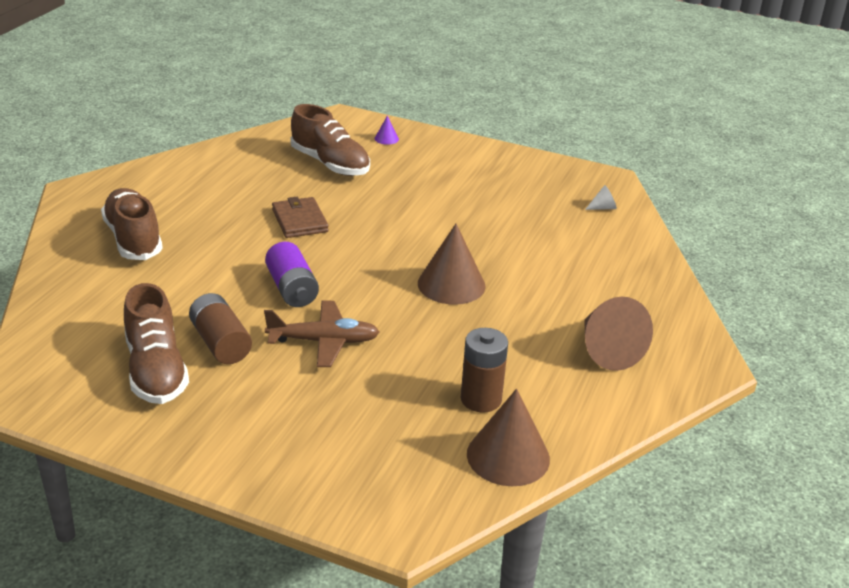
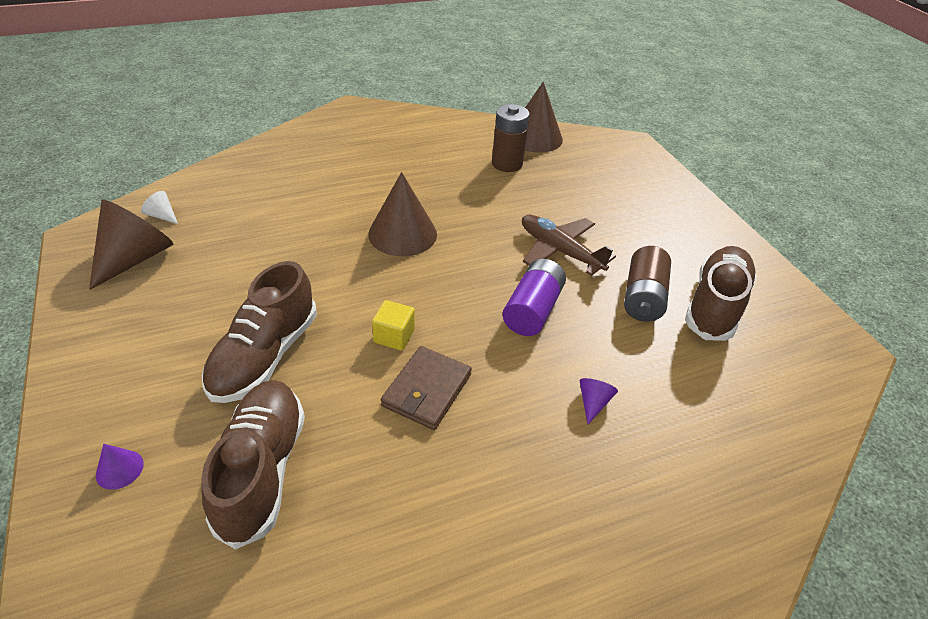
camera: 135 degrees left, 10 degrees up
brown shoe [101,188,163,260] -> brown shoe moved to [202,261,317,403]
brown cone [584,297,653,371] -> brown cone moved to [89,200,174,290]
none -> yellow cube [372,300,415,351]
none -> purple cone [579,378,618,424]

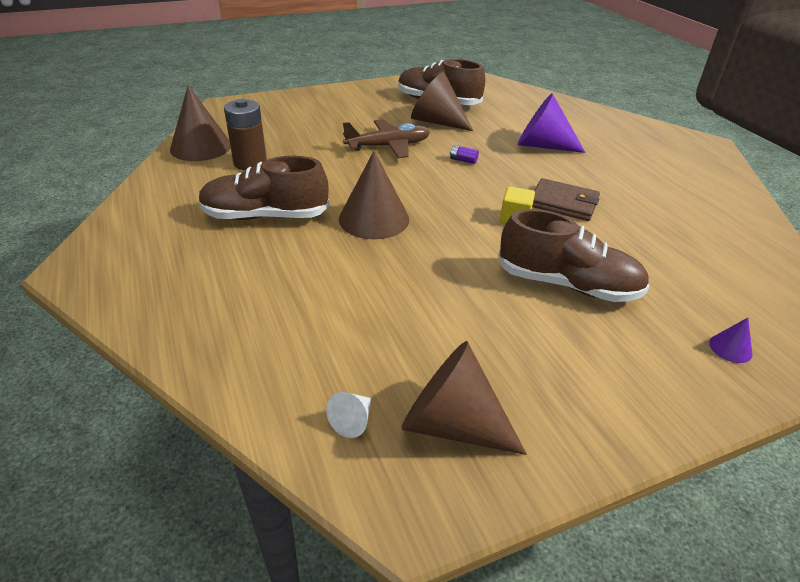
camera: 90 degrees left, 5 degrees down
brown shoe [201,380,305,549] -> brown shoe moved to [198,156,329,220]
purple battery [503,258,566,336] -> purple battery [450,145,479,164], size x0.44
brown plane [522,215,616,276] -> brown plane turned 150 degrees counterclockwise [343,119,430,158]
purple cone [579,378,618,424] -> purple cone [518,93,586,153], size x2.26
brown battery [624,246,671,322] -> brown cone [411,72,473,131]

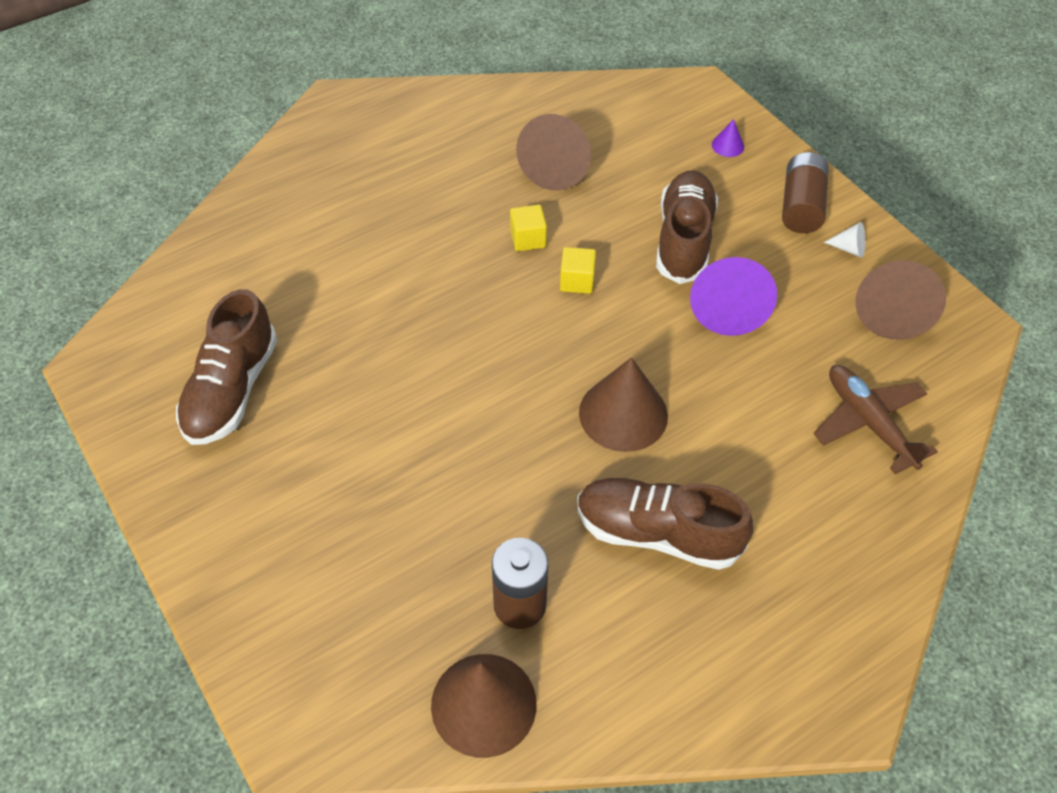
camera: 100 degrees left, 15 degrees up
brown shoe [198,156,329,220] -> brown shoe turned 120 degrees clockwise [577,478,753,570]
white cone [326,392,371,438] -> white cone moved to [824,222,866,258]
brown plane [343,119,430,158] -> brown plane moved to [813,365,938,474]
brown cone [411,72,473,131] -> brown cone moved to [516,114,591,190]
purple battery [450,145,479,164] -> none
purple cone [518,93,586,153] -> purple cone moved to [690,257,777,336]
brown wallet [532,178,600,221] -> yellow cube [510,205,547,251]
none -> brown battery [782,152,829,233]

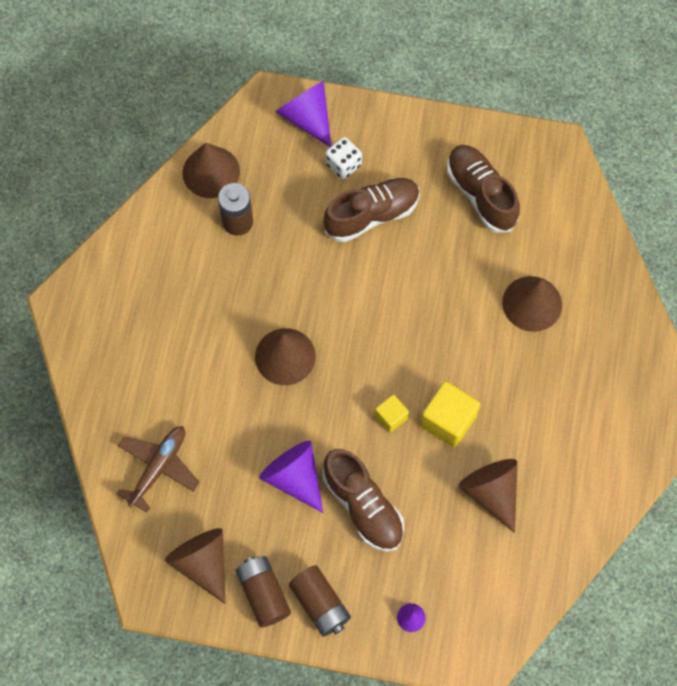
camera: 135 degrees right, 15 degrees up
yellow cube [510,205,547,251] -> yellow cube [420,381,481,447], size x1.74
brown shoe [577,478,753,570] -> brown shoe moved to [323,178,420,242]
brown plane [813,365,938,474] -> brown plane turned 75 degrees counterclockwise [116,426,200,513]
white cone [824,222,866,258] -> brown battery [236,556,291,628]
none -> purple cone [275,81,331,147]
none -> white dice [326,137,362,179]
none -> brown cone [502,276,562,332]

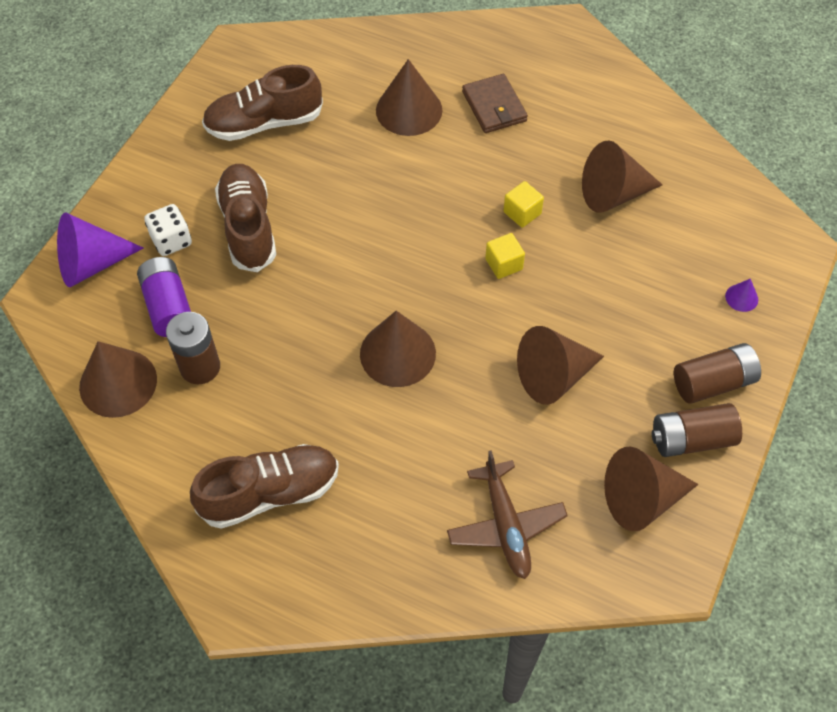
camera: 75 degrees left, 10 degrees down
brown plane [116,426,200,513] -> brown plane turned 150 degrees counterclockwise [447,450,568,579]
purple cone [259,441,323,513] -> brown cone [517,326,604,405]
brown shoe [323,449,404,552] -> brown shoe moved to [190,444,339,529]
yellow cube [420,381,481,447] -> yellow cube [503,181,544,228], size x0.58
none -> purple battery [137,257,191,337]
none -> brown wallet [462,74,528,133]

